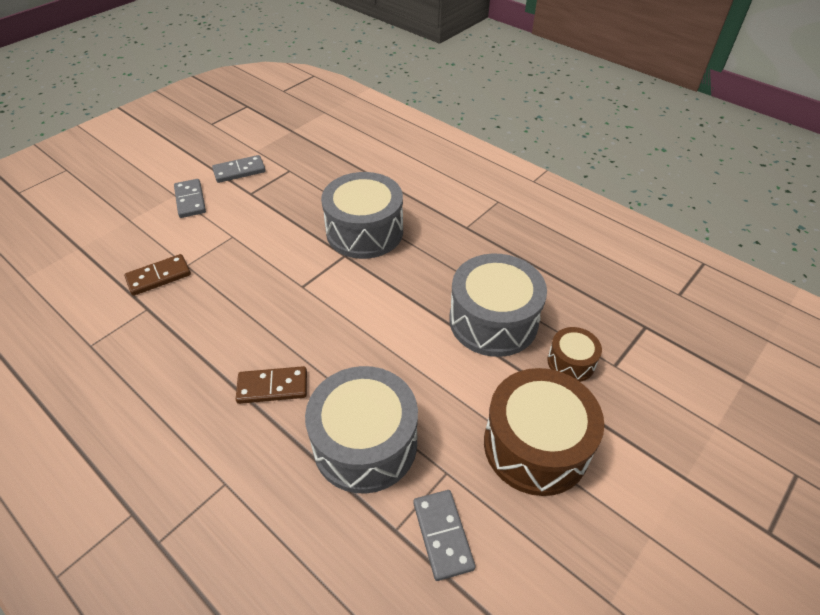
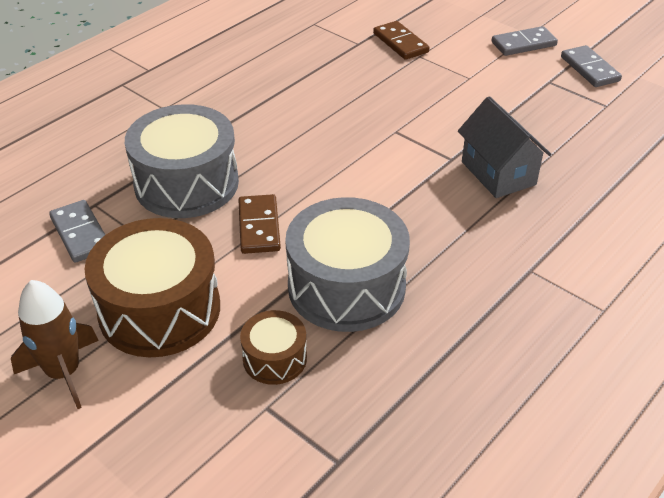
camera: 90 degrees right, 5 degrees down
brown domino [236,366,307,404] -> brown domino moved to [238,194,281,254]
grey drum [321,172,403,259] -> grey house [458,96,551,198]
grey domino [413,490,475,581] -> grey domino turned 75 degrees clockwise [49,200,105,263]
none -> brown rocket [11,280,99,409]

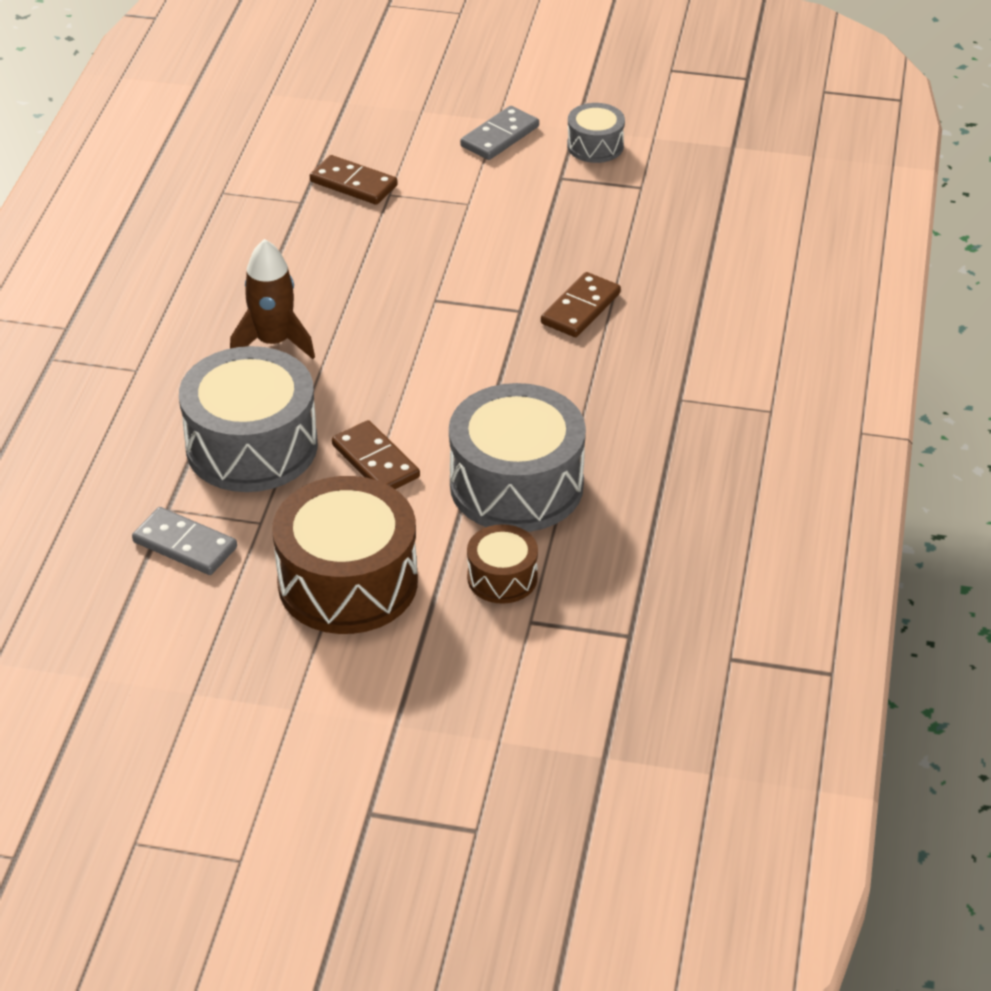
camera: 30 degrees left, 0 degrees up
brown rocket [11,280,99,409] -> brown rocket moved to [230,239,315,359]
grey house [458,96,551,198] -> brown domino [541,272,621,337]
grey domino [561,45,622,87] -> grey drum [567,103,625,163]

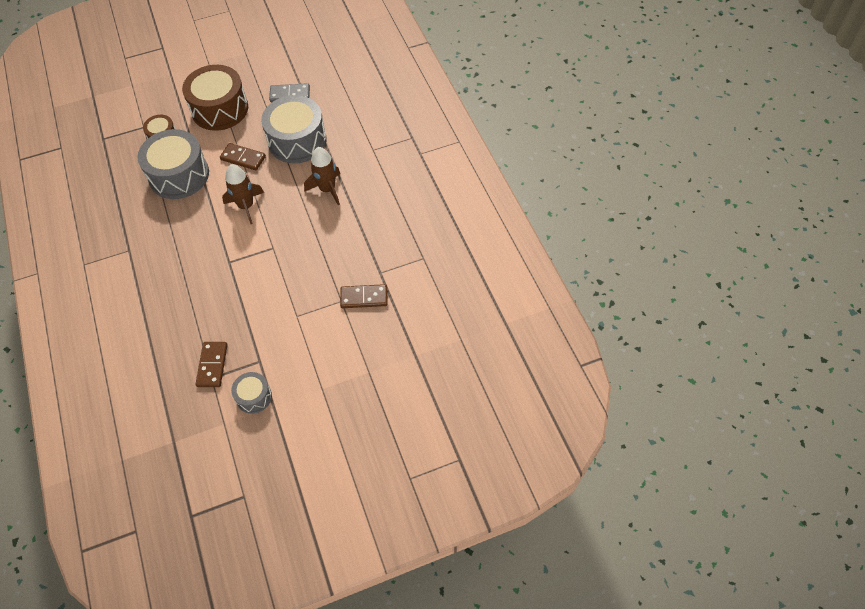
camera: 150 degrees right, 15 degrees up
grey domino [460,106,539,160] -> none
brown domino [541,272,621,337] -> brown domino moved to [196,342,227,387]
none -> brown rocket [222,164,264,224]

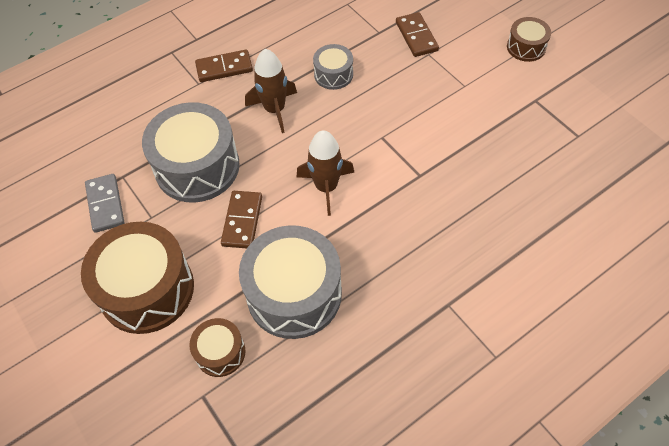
camera: 105 degrees left, 0 degrees up
brown domino [196,342,227,387] -> brown domino moved to [195,49,253,82]
grey drum [231,372,272,414] -> grey drum moved to [313,44,353,90]
none -> brown drum [507,17,551,62]

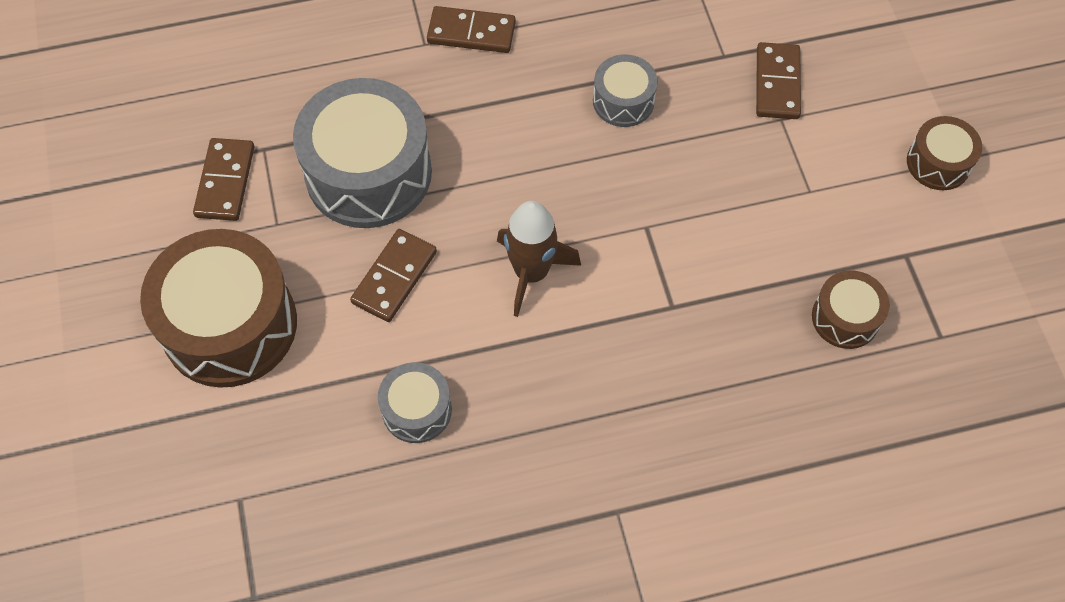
camera: 20 degrees right, 5 degrees up
grey domino [85,174,124,233] -> brown domino [193,138,254,221]
brown drum [189,318,246,377] -> brown drum moved to [812,270,890,349]
grey drum [239,225,342,339] -> grey drum [378,362,452,443], size x0.50
brown rocket [245,49,297,133] -> none

